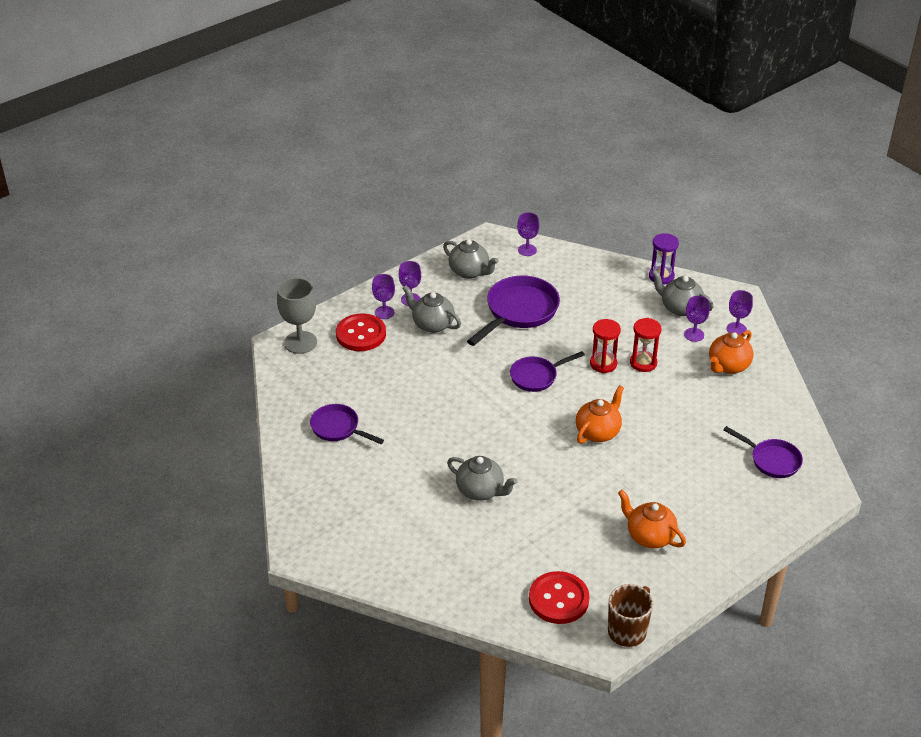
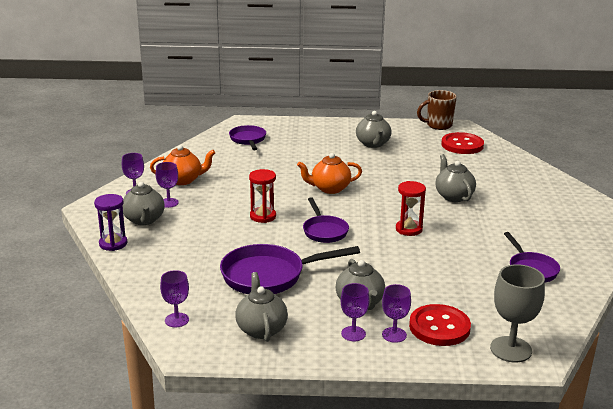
camera: 140 degrees left, 15 degrees down
purple pan [510,351,585,392] -> purple pan turned 60 degrees clockwise [303,197,349,243]
orange teapot [618,490,686,548] -> grey teapot [356,111,392,148]
red hourglass [630,318,662,372] -> red hourglass moved to [396,181,426,236]

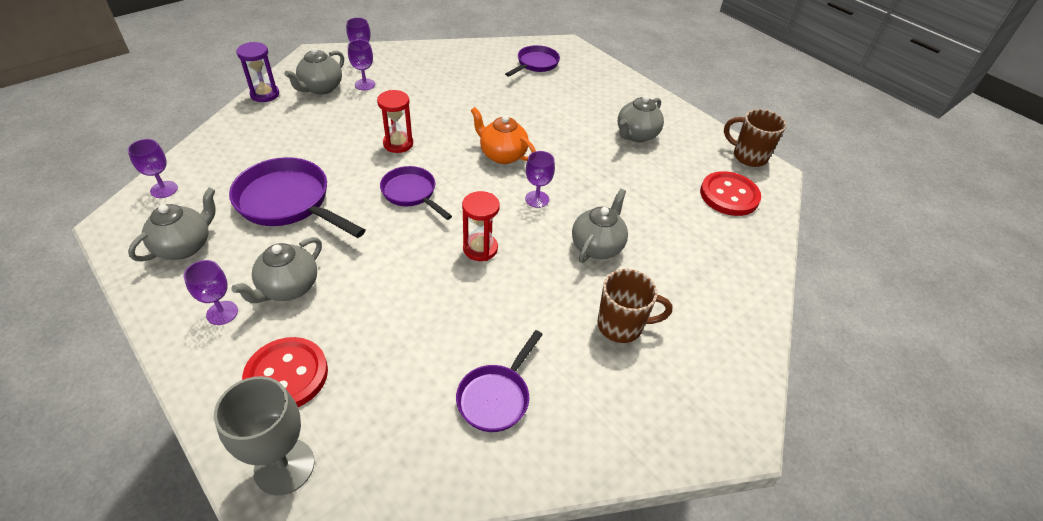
camera: 45 degrees right, 20 degrees up
orange teapot [150,145,216,185] -> none
purple pan [303,197,349,243] -> purple pan turned 105 degrees clockwise [380,166,452,220]
purple goblet [382,284,411,343] -> purple goblet moved to [525,151,555,208]
none -> brown mug [597,269,672,343]

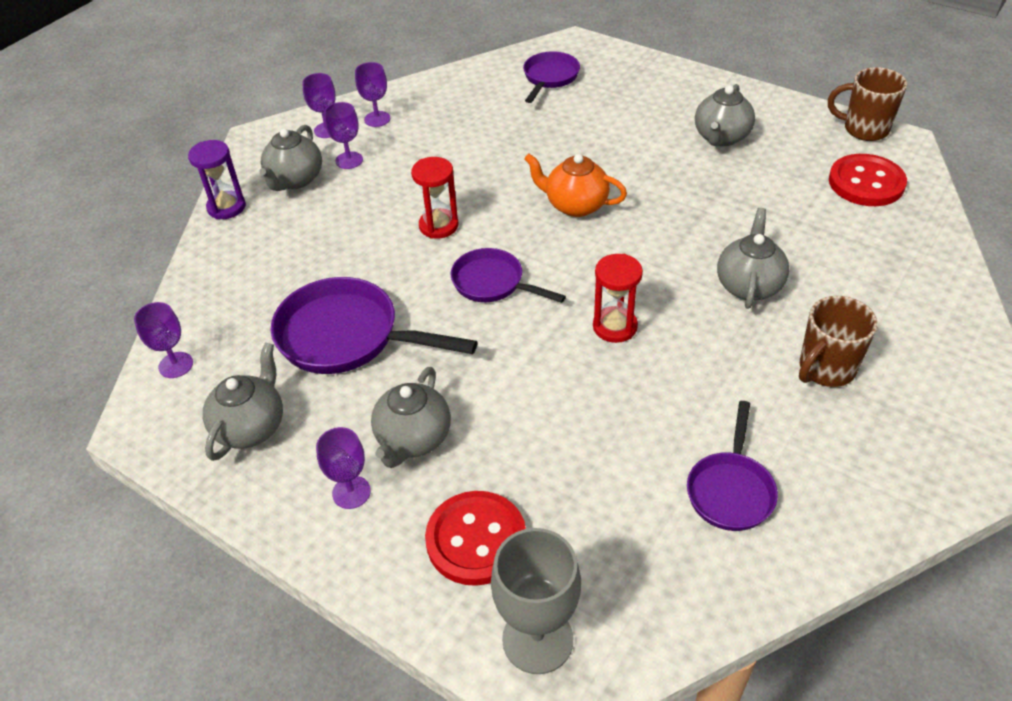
camera: 10 degrees left, 0 degrees up
purple goblet [525,151,555,208] -> purple goblet moved to [355,62,390,127]
brown mug [597,269,672,343] -> brown mug turned 150 degrees clockwise [799,296,878,387]

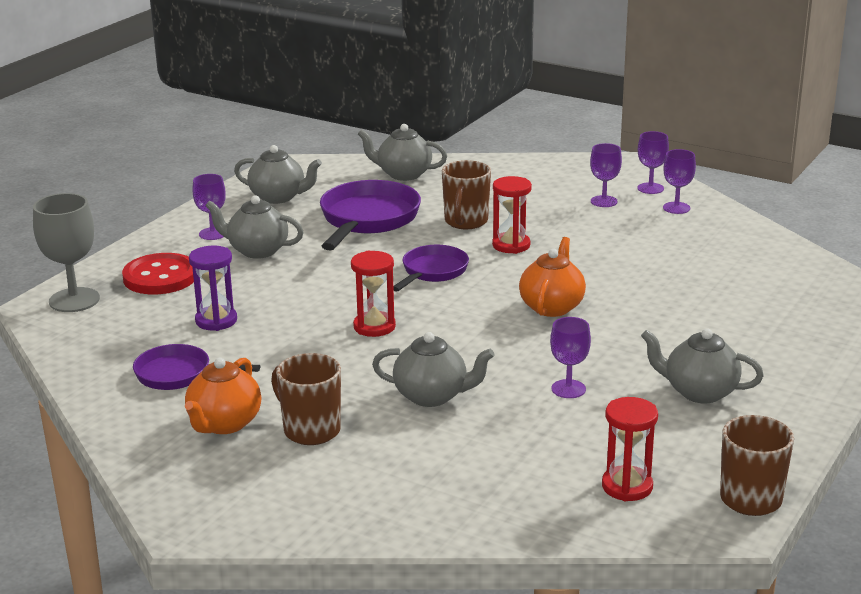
camera: 85 degrees right, 20 degrees down
purple goblet [134,302,193,378] -> purple goblet moved to [550,317,591,398]
purple hourglass [188,140,246,219] -> purple hourglass moved to [189,245,237,331]
grey teapot [259,125,322,191] -> grey teapot moved to [358,124,447,181]
purple pan [523,51,580,103] -> none
red button [829,154,907,206] -> red hourglass [602,397,658,501]
none -> orange teapot [185,358,261,434]
none -> brown mug [442,160,491,229]

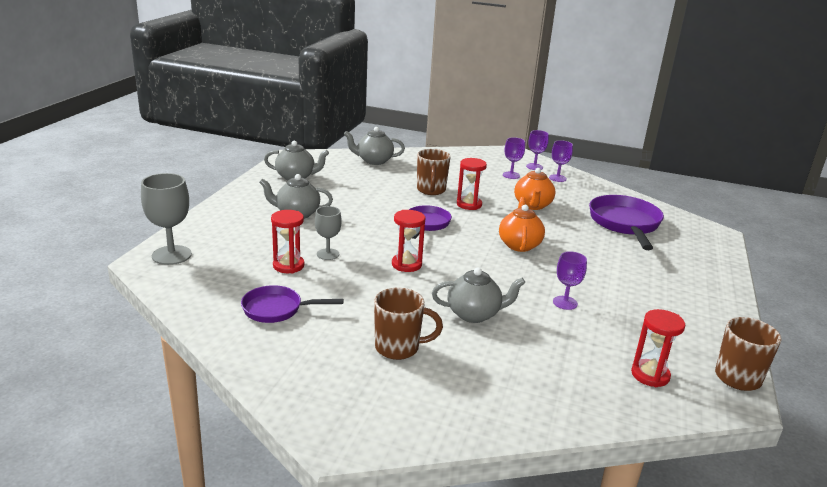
camera: 15 degrees left, 0 degrees up
red button [122,253,194,294] -> none
orange teapot [185,358,261,434] -> orange teapot moved to [514,168,556,210]
purple hourglass [189,245,237,331] -> red hourglass [271,210,304,274]
purple goblet [192,174,226,240] -> none
brown mug [271,353,341,445] -> brown mug turned 150 degrees clockwise [374,288,443,360]
purple pan [320,180,421,251] -> purple pan moved to [589,195,664,250]
grey teapot [641,328,764,403] -> none
none -> grey goblet [315,206,342,260]

